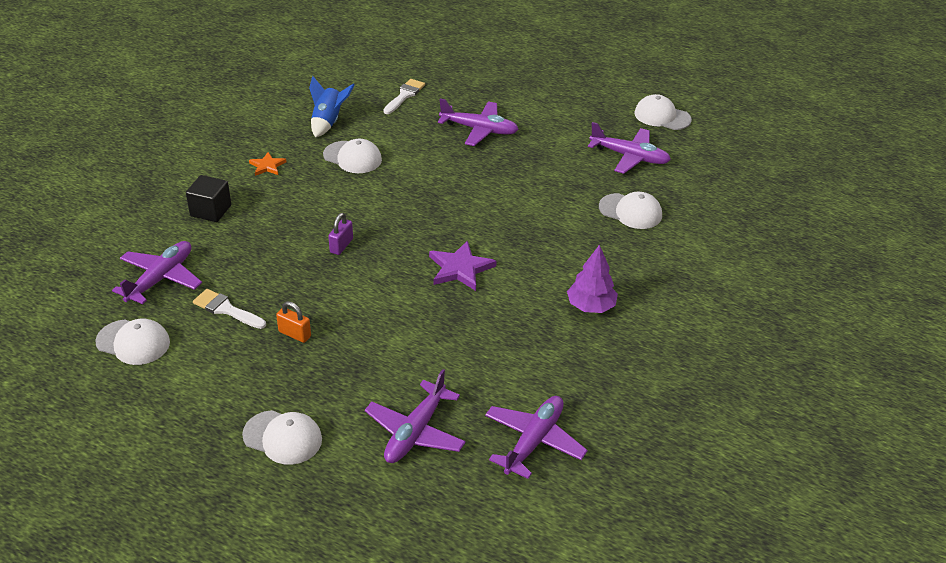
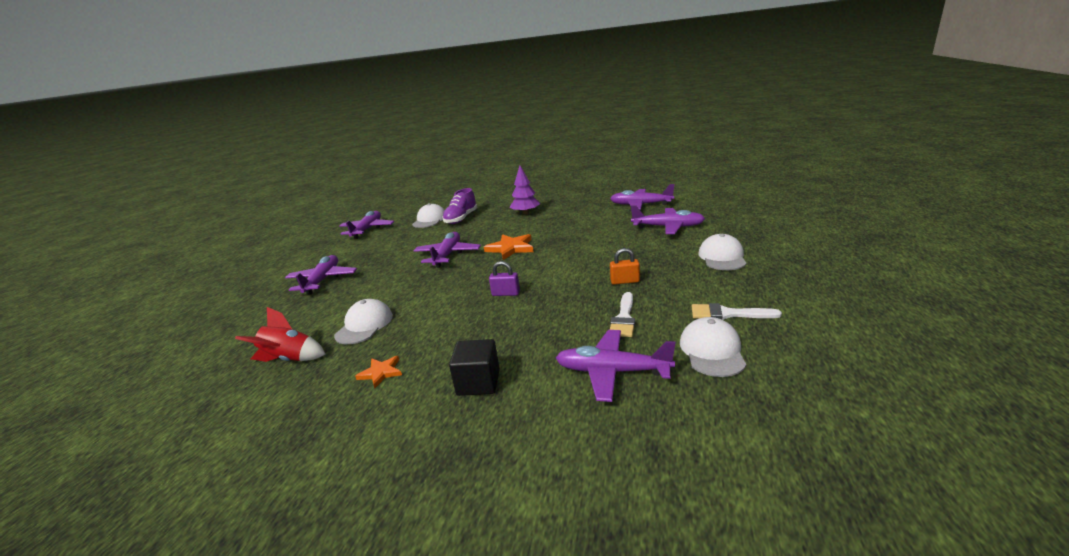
camera: 100 degrees left, 15 degrees down
orange padlock [276,301,311,343] -> orange padlock turned 75 degrees clockwise [610,248,640,285]
blue rocket [309,76,354,137] -> red rocket [235,307,325,362]
white brush [383,79,425,114] -> white brush moved to [692,303,782,320]
purple star [429,240,497,291] -> orange star [484,234,533,260]
white cap [635,94,692,130] -> none
none -> purple plane [414,232,481,268]
none -> purple shoe [442,188,477,224]

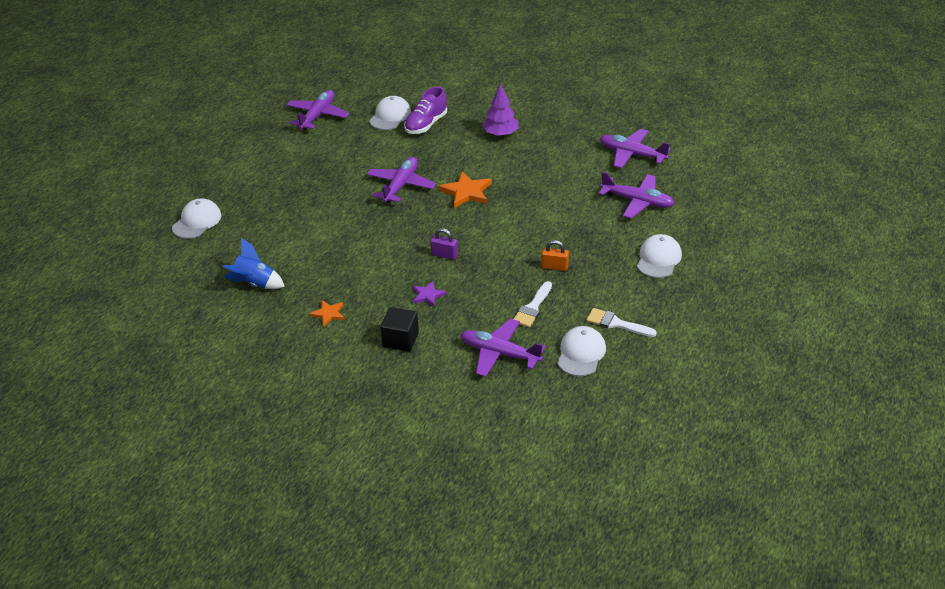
camera: 10 degrees right, 15 degrees up
red rocket [235,307,325,362] -> blue rocket [223,238,285,289]
purple plane [285,255,357,295] -> none
white cap [334,299,393,344] -> white cap moved to [172,198,221,239]
none -> purple star [413,281,447,307]

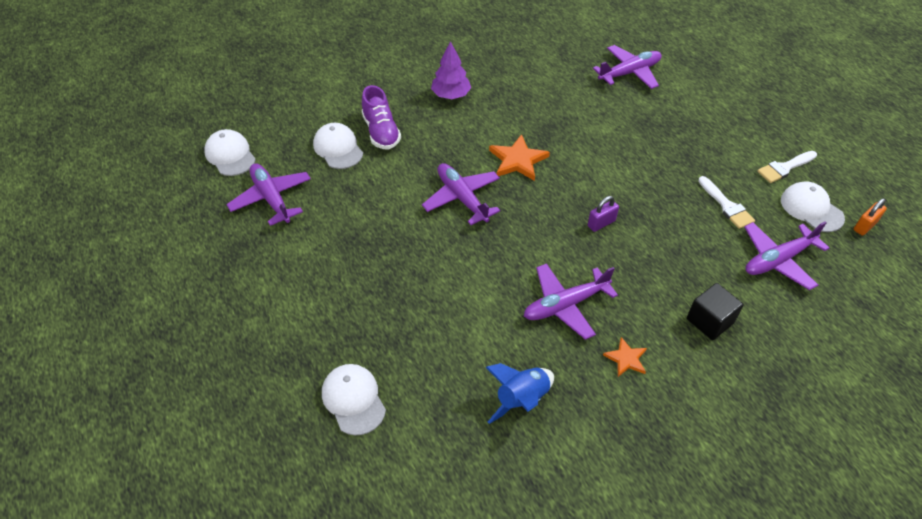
camera: 55 degrees left, 10 degrees up
purple star [413,281,447,307] -> none
orange padlock [541,240,569,271] -> orange padlock moved to [854,198,887,236]
purple plane [600,129,671,168] -> purple plane moved to [524,263,618,340]
white cap [637,234,682,278] -> white cap moved to [204,129,256,176]

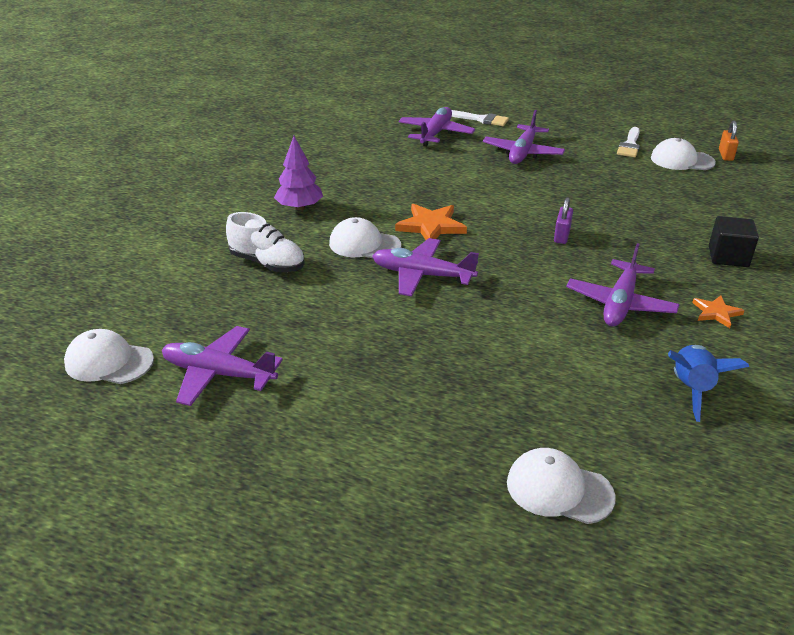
camera: 40 degrees left, 15 degrees down
white cap [313,123,363,169] -> white cap moved to [329,217,401,258]
purple shoe [362,85,401,149] -> white shoe [226,212,305,272]
white brush [698,176,755,229] -> white brush moved to [452,110,509,126]
purple plane [744,221,829,290] -> purple plane moved to [483,110,565,164]

